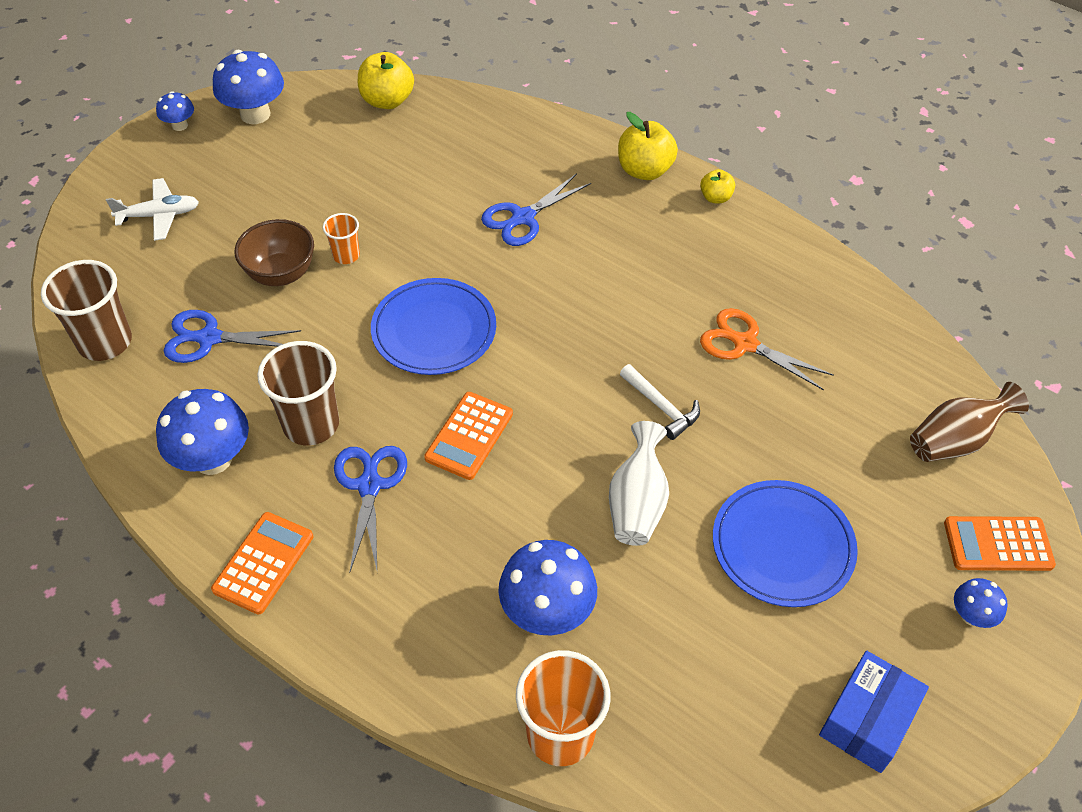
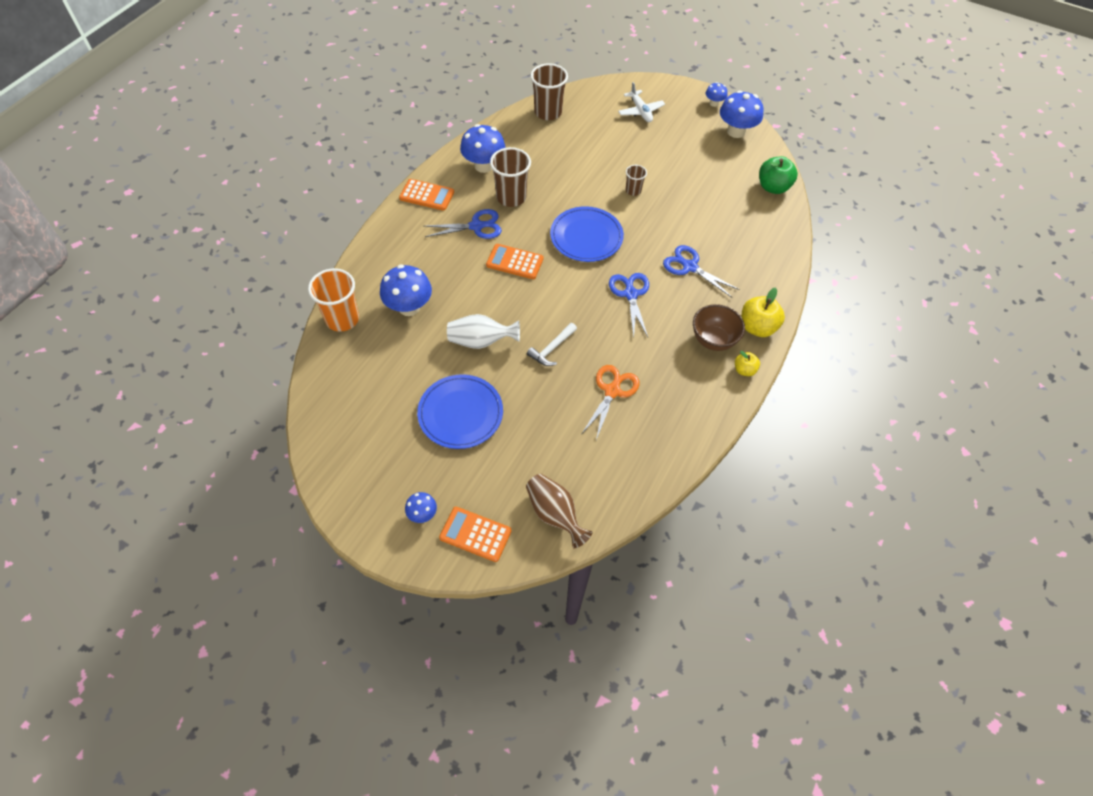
camera: 80 degrees right, 5 degrees up
blue scissors [164,310,301,363] -> blue scissors moved to [609,273,649,338]
brown bowl [235,219,314,286] -> brown bowl moved to [693,304,745,351]
orange cup [323,213,360,264] -> brown cup [626,165,647,196]
yellow apple [358,52,414,109] -> green apple [759,156,798,194]
blue box [819,651,929,773] -> none
orange calculator [944,516,1056,571] -> orange calculator turned 60 degrees counterclockwise [439,507,511,562]

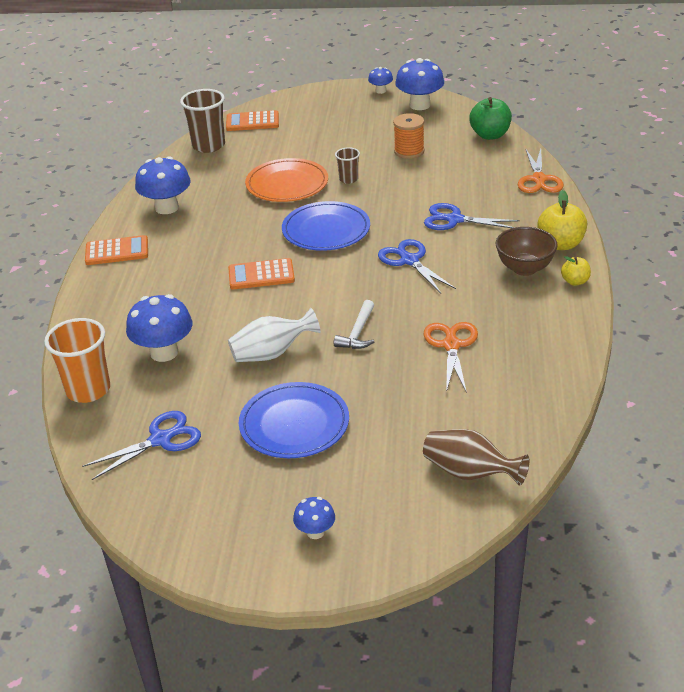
camera: 20 degrees left, 20 degrees down
blue scissors [425,209,502,239] -> blue scissors moved to [82,411,201,480]
orange calculator [439,507,511,562] -> orange calculator moved to [226,110,279,131]
brown cup [490,147,531,207] -> none
white plane [618,82,665,122] -> none
none -> orange plate [245,158,328,202]
none -> orange spool [393,113,424,159]
none -> orange scissors [518,149,564,193]

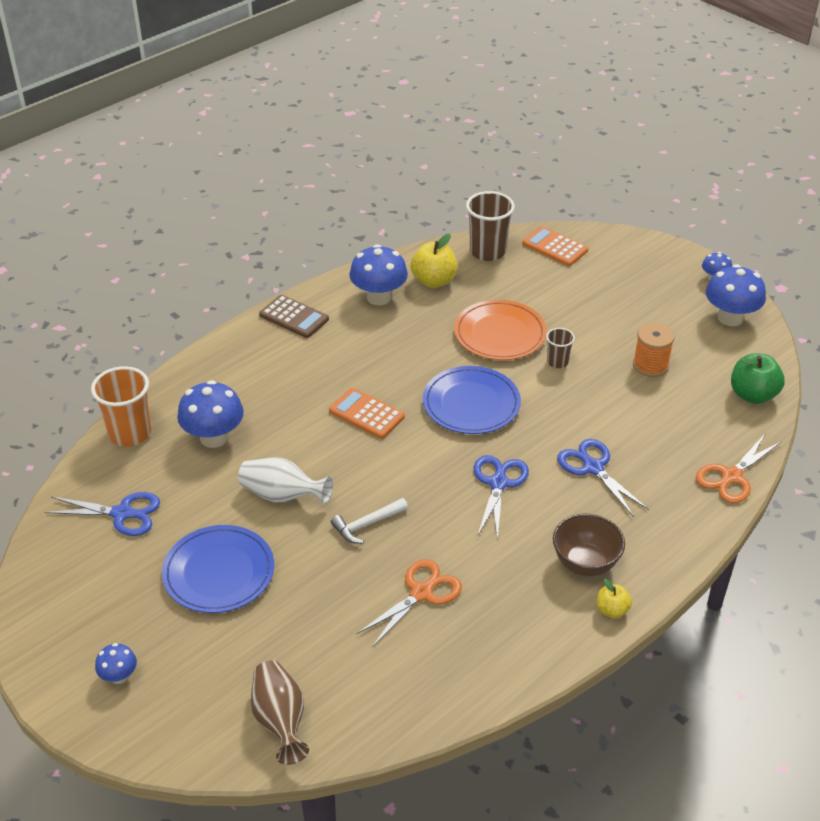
camera: 40 degrees right, 5 degrees up
orange calculator [85,235,148,265] -> brown calculator [259,295,329,338]
yellow apple [537,190,587,250] -> yellow apple moved to [410,233,457,288]

